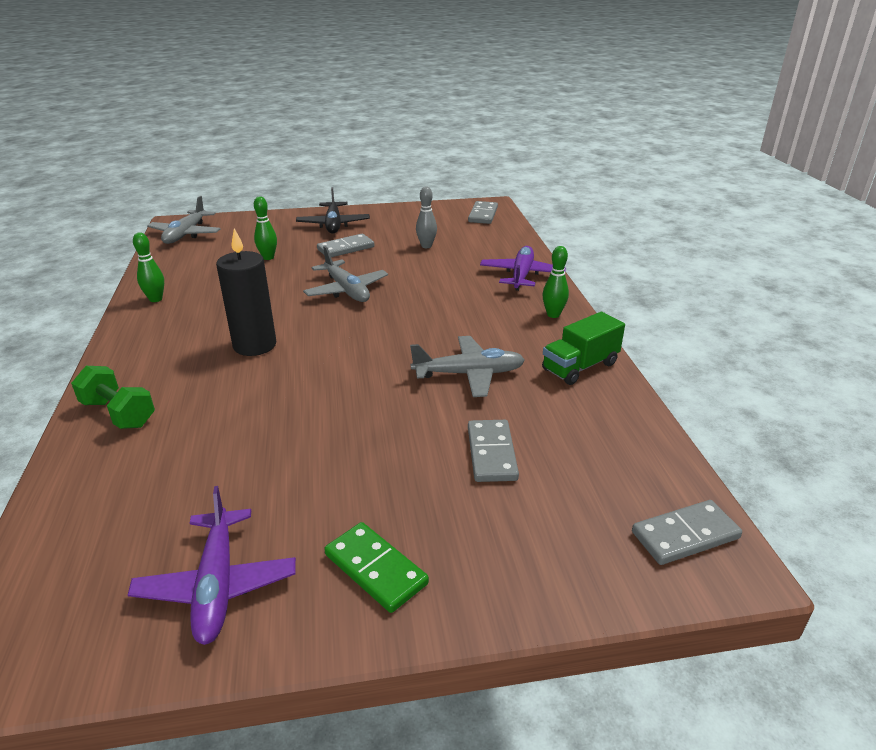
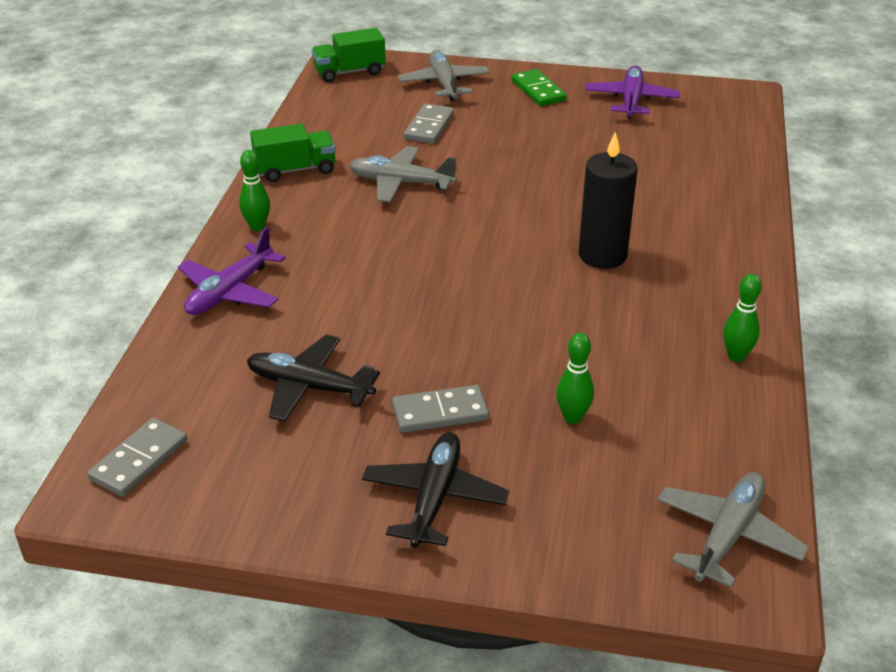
camera: 160 degrees left, 5 degrees up
green dumbbell [71,366,155,429] -> none
grey plane [303,246,388,302] -> grey plane moved to [398,50,490,101]
grey bowling pin [416,187,437,248] -> black plane [247,335,380,422]
grey domino [632,500,742,565] -> green truck [312,28,386,82]

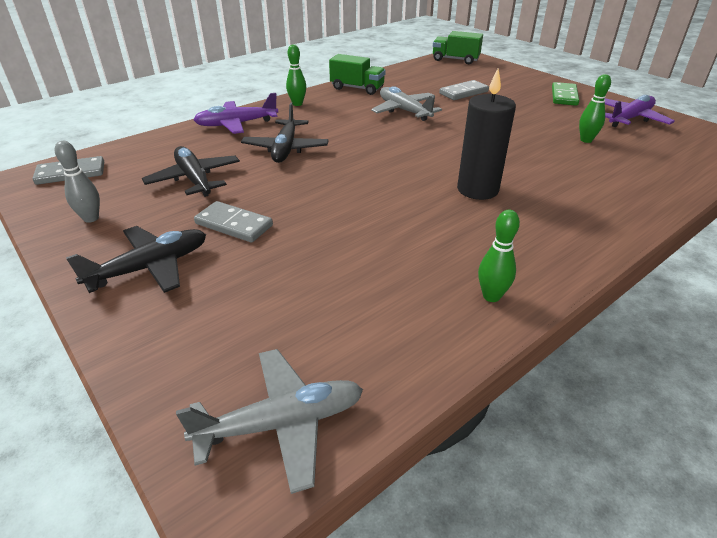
camera: 40 degrees right, 0 degrees up
grey plane [398,50,490,101] -> none
green bowling pin [556,333,594,424] -> green bowling pin moved to [579,74,611,143]
none -> grey bowling pin [55,141,100,223]
none -> black plane [241,102,329,163]

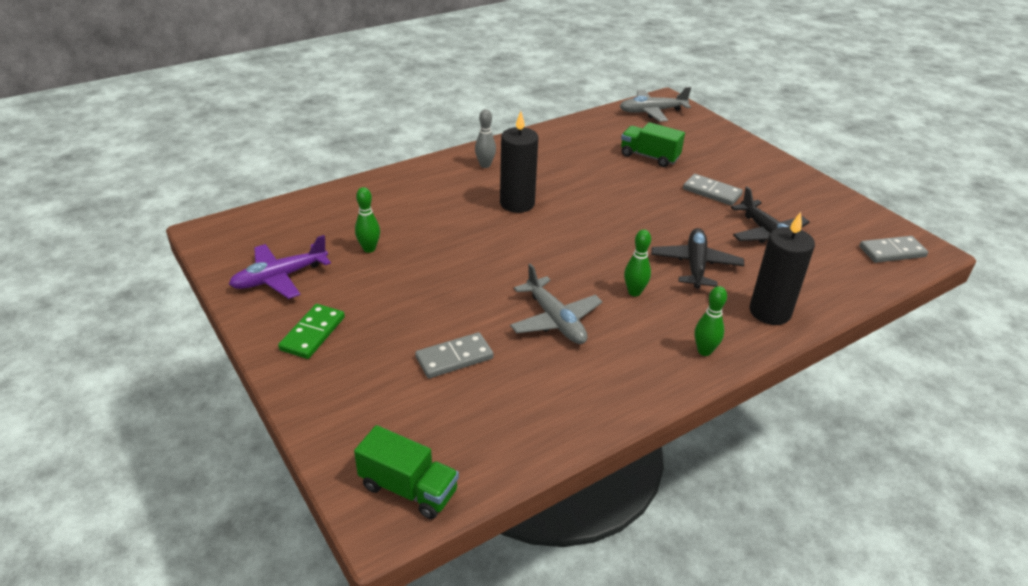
camera: 175 degrees left, 0 degrees up
grey bowling pin [55,141,100,223] -> grey bowling pin moved to [475,109,496,168]
black plane [66,226,206,293] -> none
purple plane [193,93,278,134] -> black candle [750,212,815,325]
green truck [329,54,386,95] -> green truck moved to [621,122,685,167]
green bowling pin [478,210,520,302] -> green bowling pin moved to [624,229,651,296]

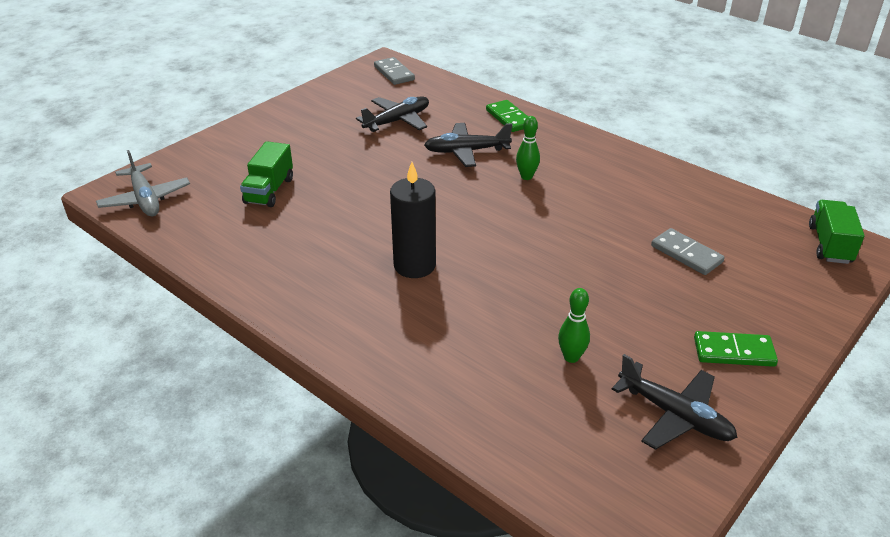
camera: 105 degrees left, 0 degrees up
purple plane [229,235,331,299] -> black plane [612,354,737,450]
grey bowling pin [475,109,496,168] -> none
grey plane [510,263,602,344] -> none
grey domino [683,174,743,206] -> none
green bowling pin [695,286,727,356] -> none
black candle [750,212,815,325] -> green domino [486,100,528,132]

